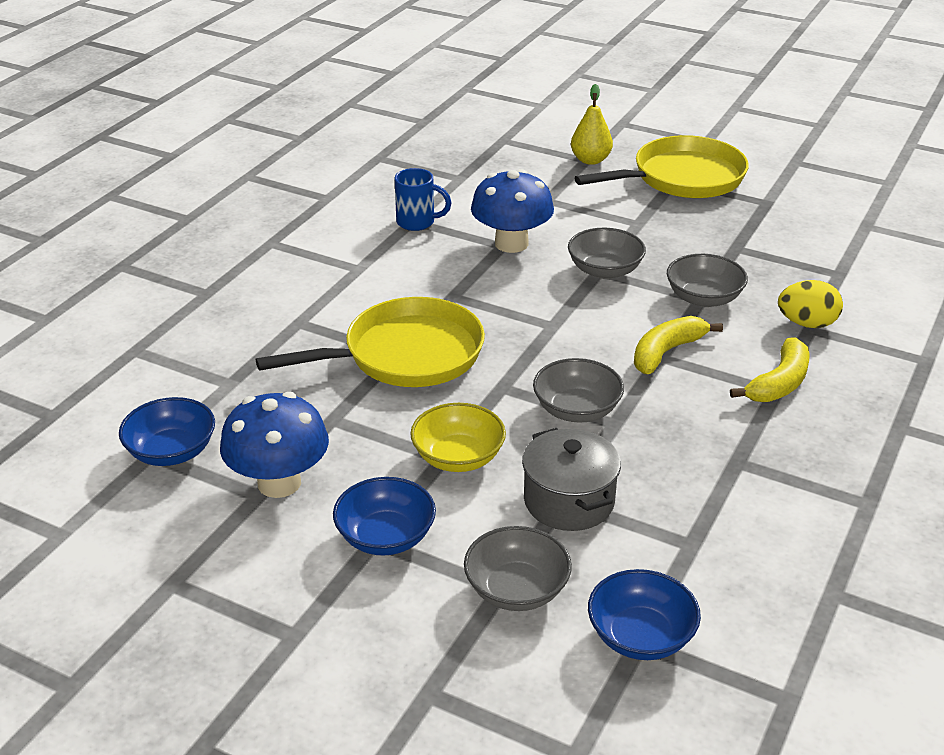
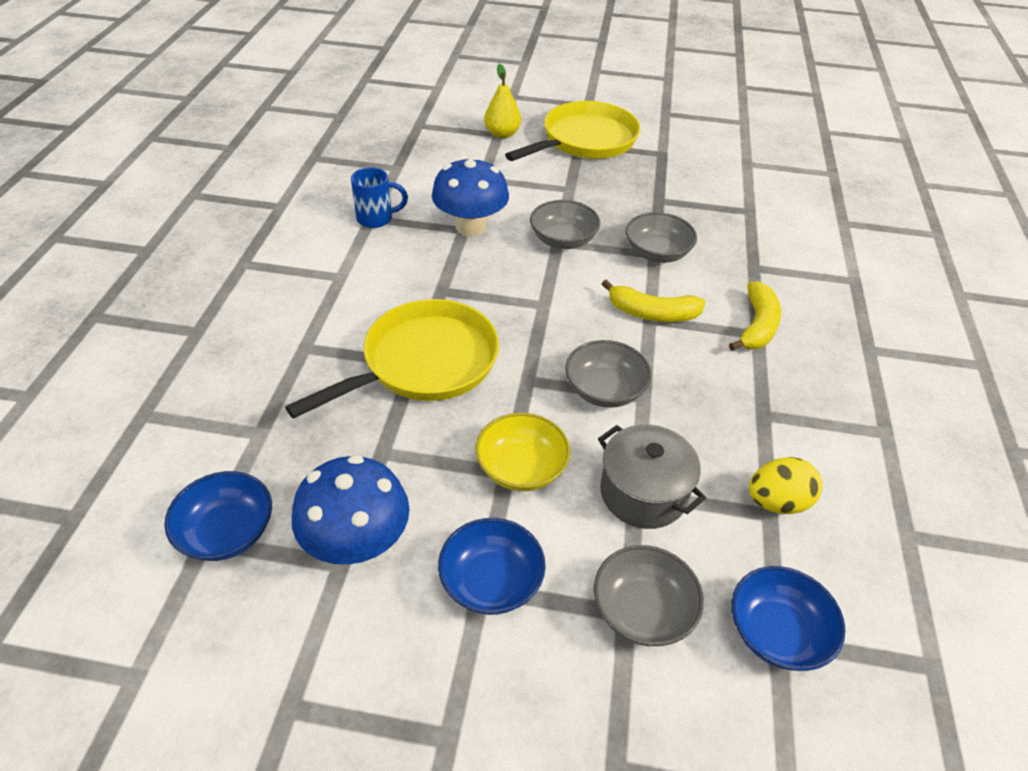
camera: 20 degrees left, 10 degrees up
yellow banana [634,316,723,374] -> yellow banana turned 105 degrees counterclockwise [602,279,706,322]
yellow egg [778,280,843,328] -> yellow egg moved to [749,457,823,514]

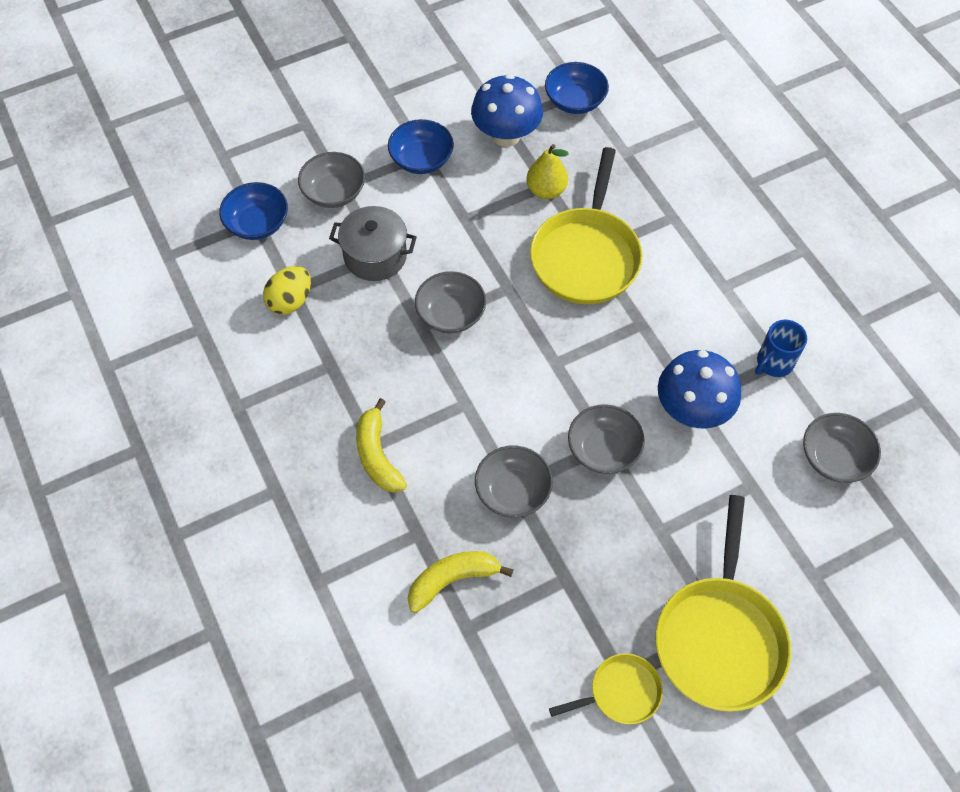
camera: 145 degrees right, 15 degrees up
yellow bowl [475,413,570,491] -> none
yellow pear [484,64,521,139] -> yellow pear moved to [526,144,569,199]
yellow banana [602,279,706,322] -> yellow banana moved to [407,551,513,613]
none -> yellow pan [549,653,663,724]
none -> grey bowl [803,413,881,482]

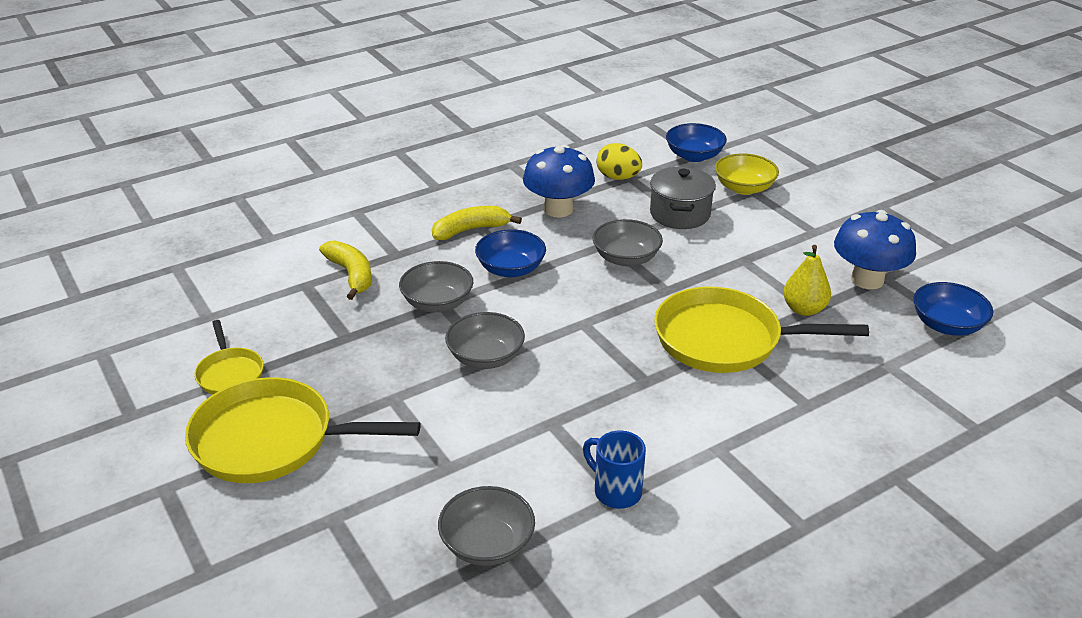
camera: 85 degrees right, 25 degrees down
grey bowl [298,152,365,208] -> yellow bowl [715,153,779,195]
blue bowl [388,119,454,174] -> blue bowl moved to [475,229,546,277]
blue mushroom [658,350,741,428] -> blue mushroom moved to [523,145,595,217]

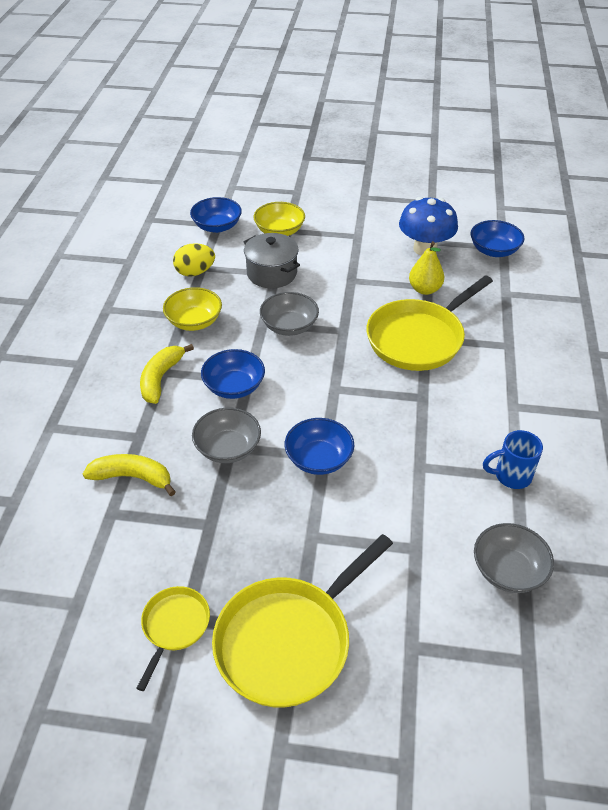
camera: 50 degrees left, 10 degrees up
yellow pan [194,320,264,394] -> yellow pan turned 90 degrees counterclockwise [136,586,210,691]
grey bowl [445,312,525,369] -> blue bowl [285,418,354,475]
blue mushroom [523,145,595,217] -> yellow bowl [163,287,222,331]

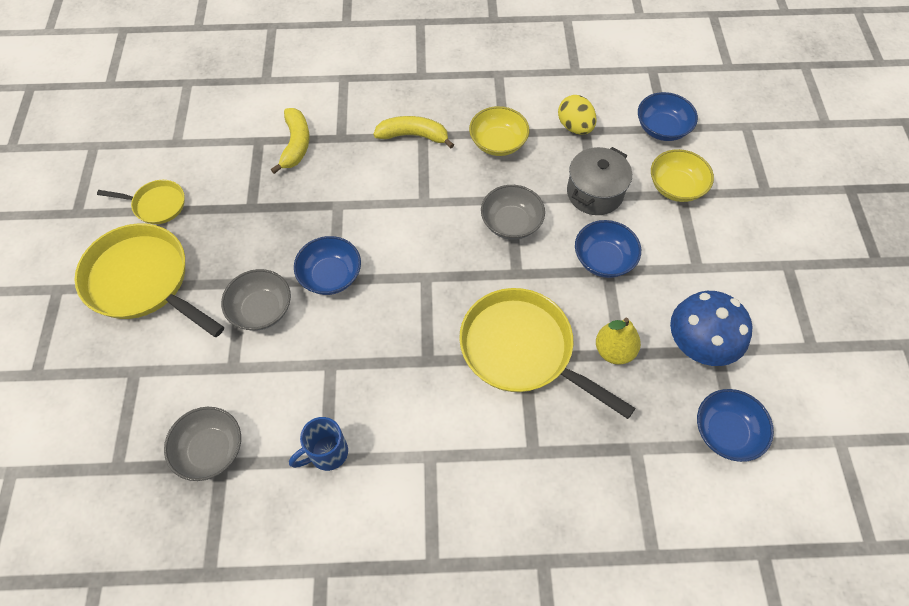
camera: 80 degrees right, 15 degrees up
grey bowl [192,408,261,463] -> grey bowl moved to [221,269,291,331]
blue bowl [201,349,265,399] -> blue bowl moved to [575,220,641,278]
blue mug [483,430,543,489] -> blue mug turned 105 degrees counterclockwise [289,417,348,471]

